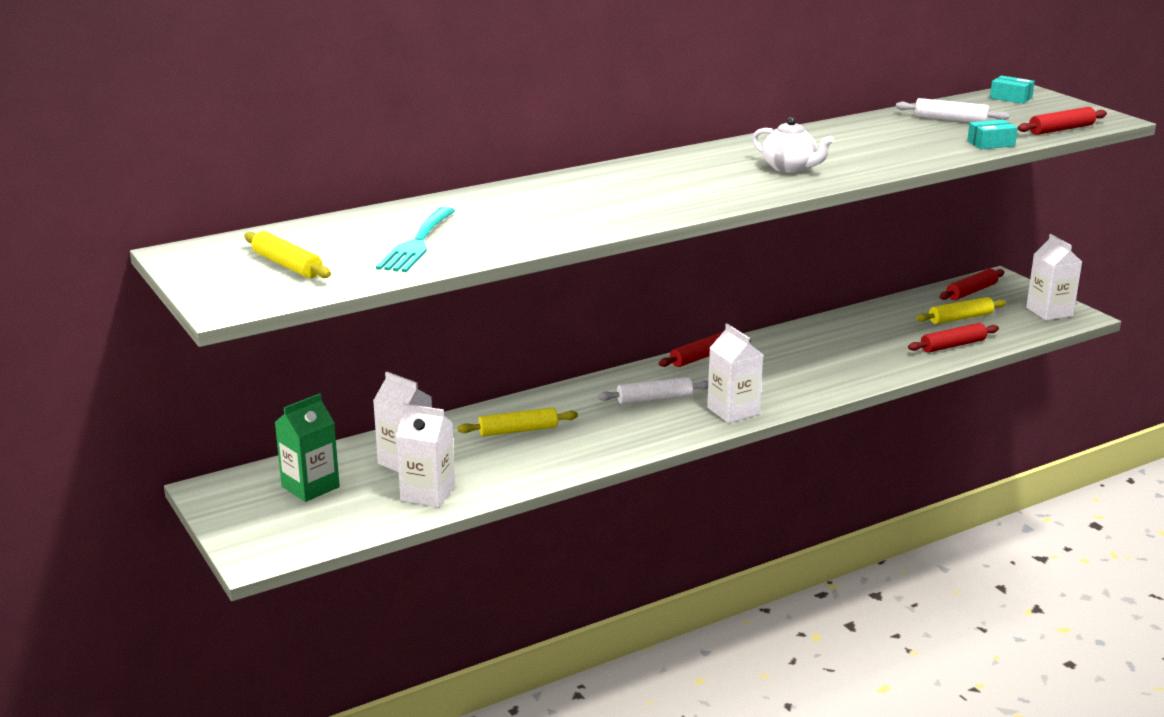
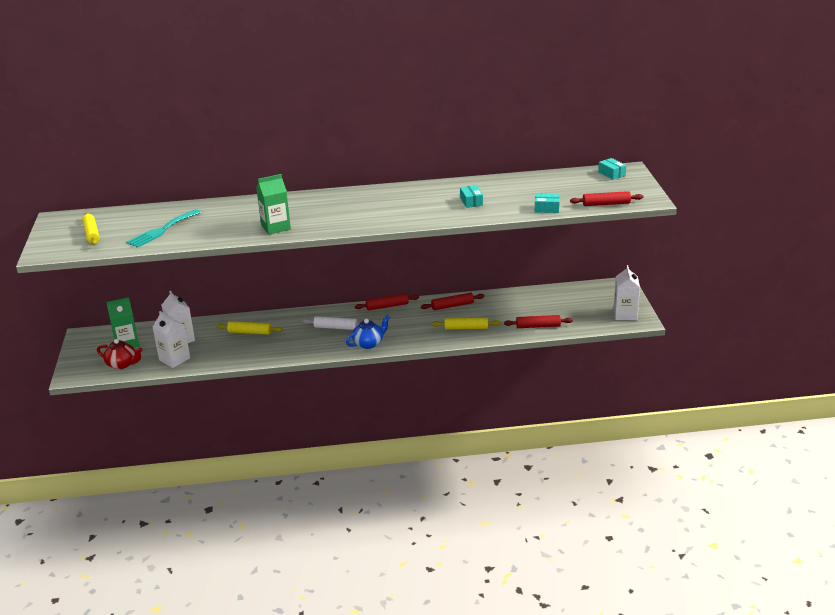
camera: 25 degrees right, 5 degrees up
white carton [707,323,764,423] -> blue teapot [346,315,390,349]
white teapot [752,117,834,173] -> none
white rolling pin [896,98,1009,122] -> none
yellow rolling pin [916,297,1006,324] -> yellow rolling pin moved to [432,317,501,330]
red rolling pin [939,269,1004,300] -> red rolling pin moved to [421,293,484,310]
none -> red teapot [97,339,143,369]
none -> green carton [256,174,291,235]
none -> turquoise box [460,185,483,208]

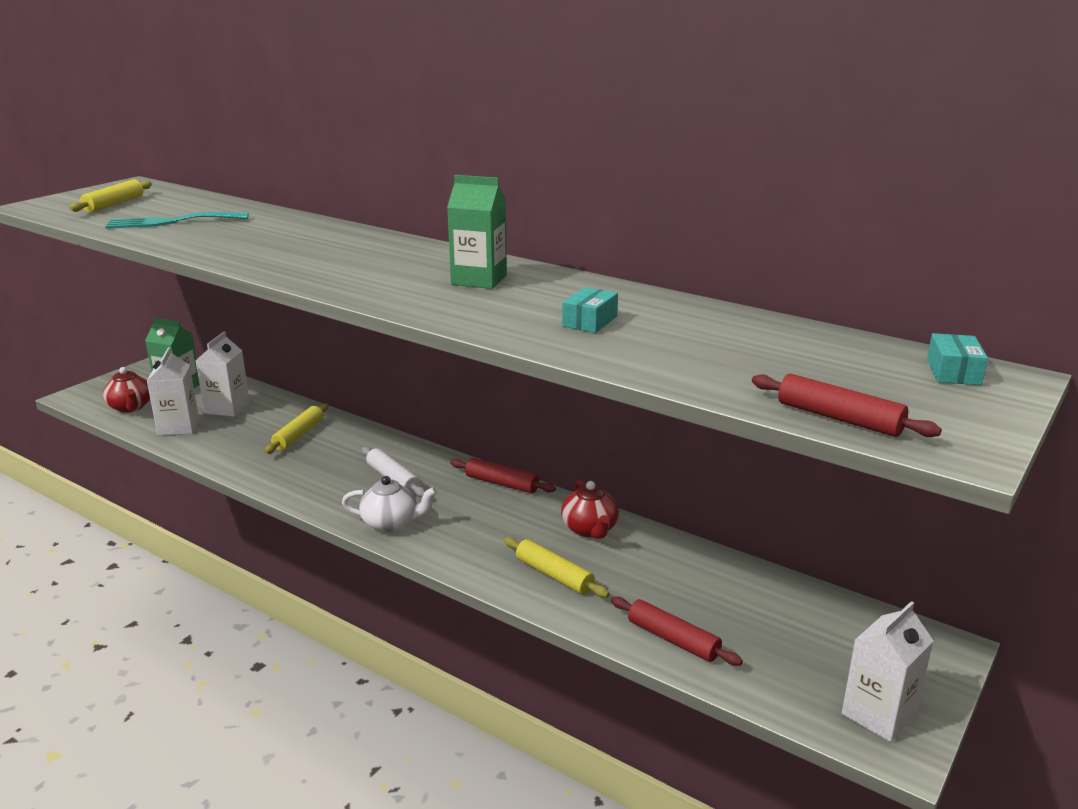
camera: 40 degrees right, 5 degrees down
yellow rolling pin [216,321,282,335] -> yellow rolling pin turned 60 degrees clockwise [265,404,328,454]
green carton [256,174,291,235] -> green carton moved to [447,175,507,289]
blue teapot [346,315,390,349] -> white teapot [342,476,437,532]
red rolling pin [421,293,484,310] -> red teapot [561,480,619,539]
turquoise box [535,194,560,213] -> none

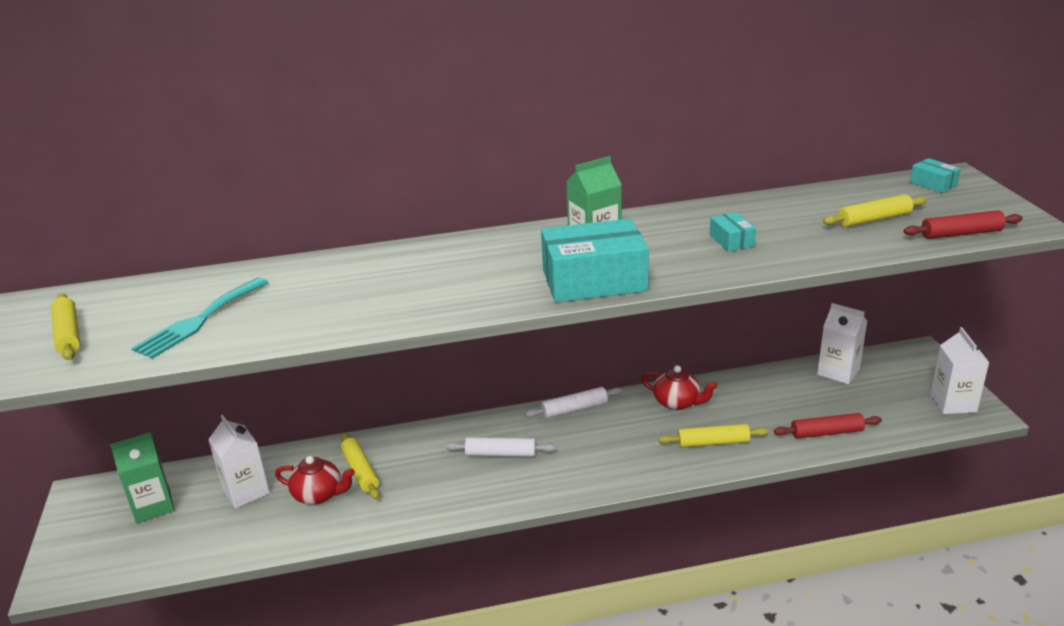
camera: 45 degrees left, 5 degrees up
red teapot [103,367,150,413] -> red teapot moved to [275,456,355,505]
white carton [147,347,199,436] -> white carton moved to [817,303,868,384]
white teapot [342,476,437,532] -> none
red rolling pin [450,458,556,494] -> white rolling pin [525,387,623,419]
none -> turquoise box [541,218,649,302]
none -> yellow rolling pin [823,194,927,227]

